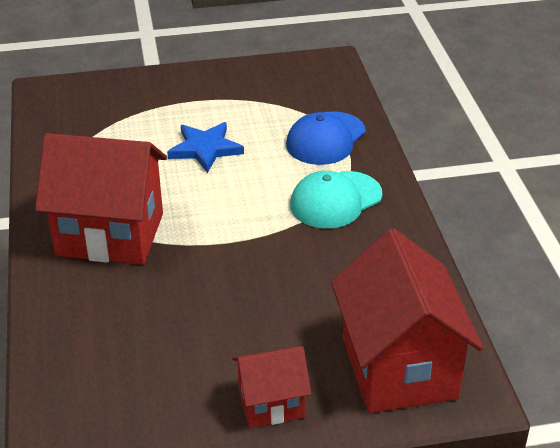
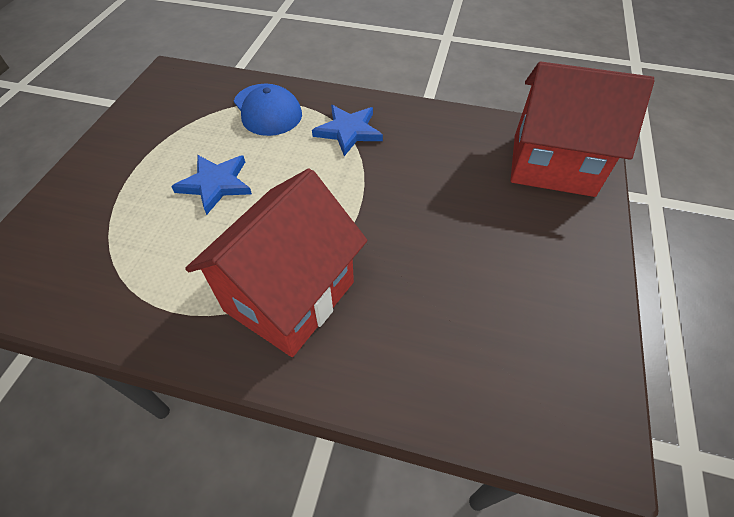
camera: 65 degrees left, 15 degrees up
red house [232,346,312,428] -> none
turquoise cap [290,171,382,228] -> blue star [312,105,383,156]

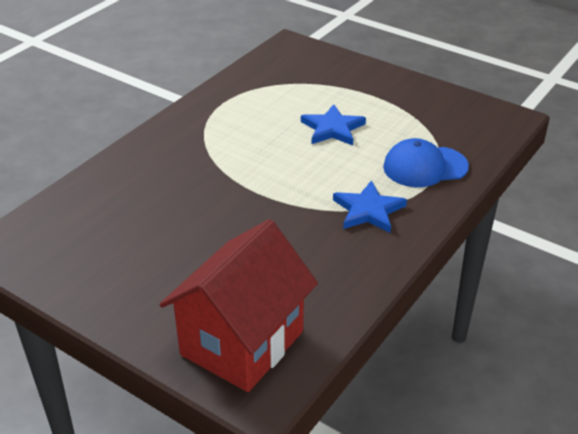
camera: 110 degrees right, 15 degrees down
red house [185,169,367,357] -> none

